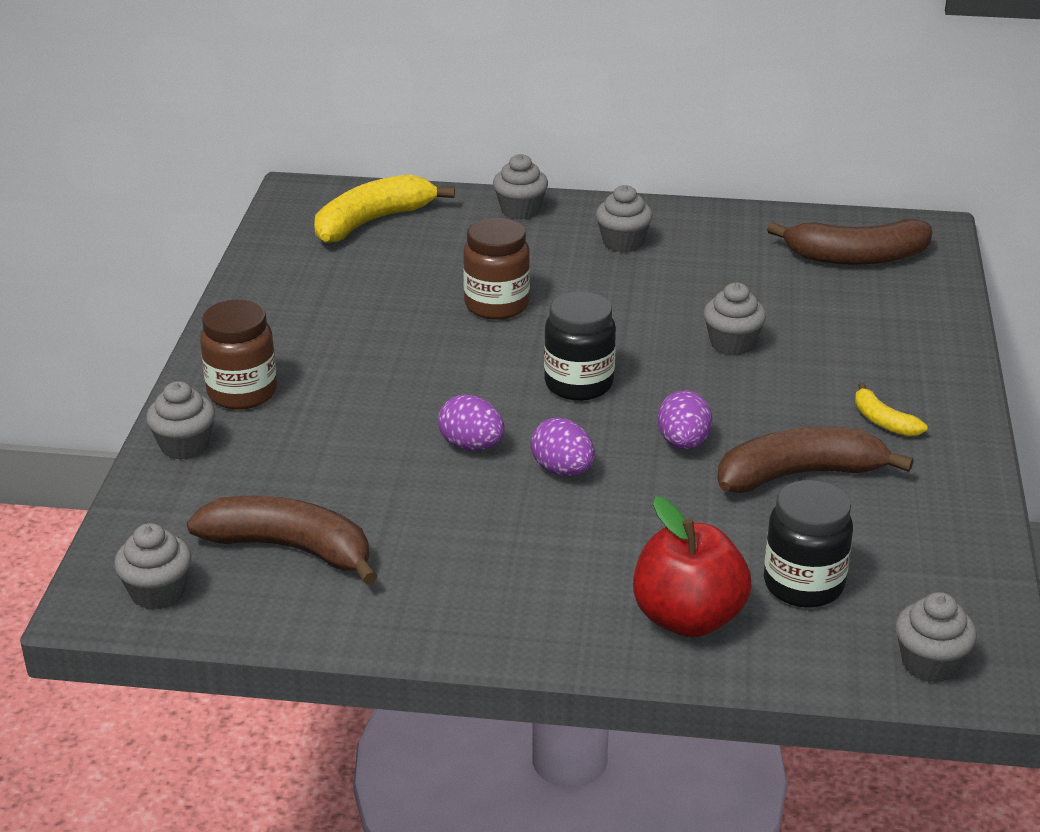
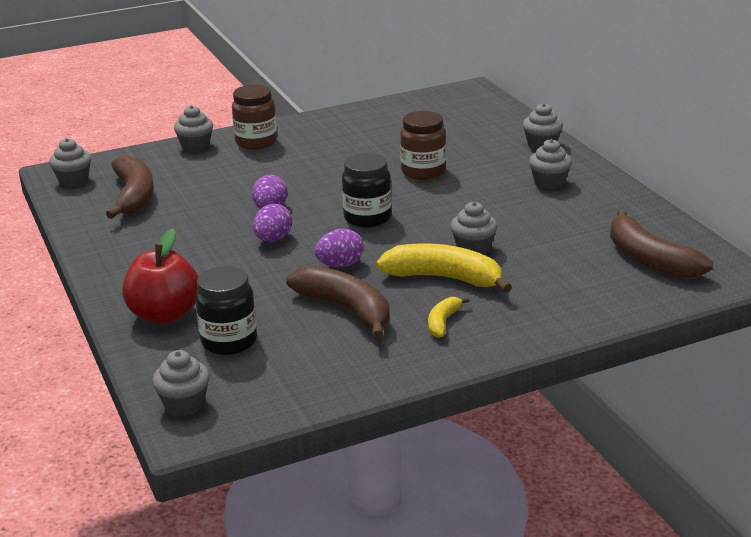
camera: 60 degrees right, 5 degrees down
yellow banana [314,174,455,243] -> yellow banana moved to [376,243,512,293]

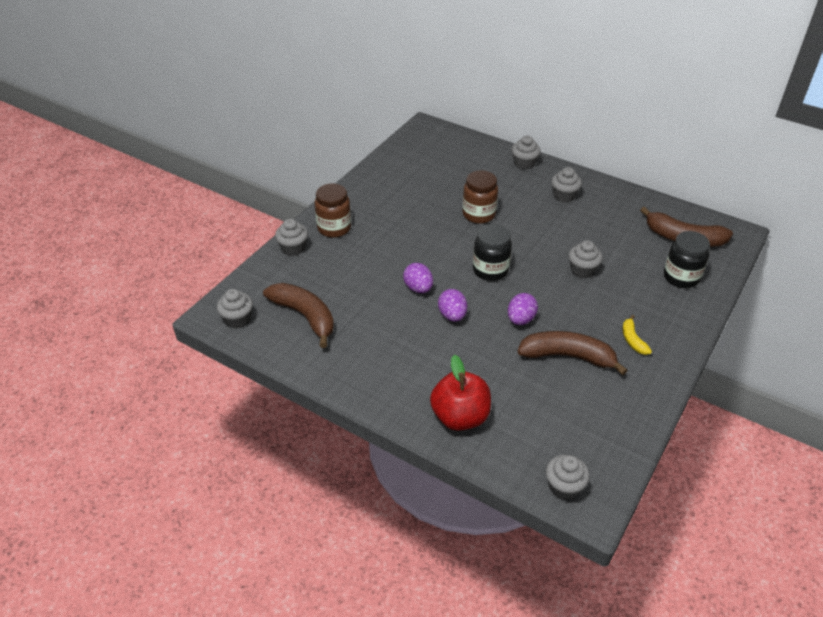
camera: 35 degrees left, 15 degrees up
black jar [195,266,257,355] -> black jar moved to [664,231,710,288]
yellow banana [376,243,512,293] -> none

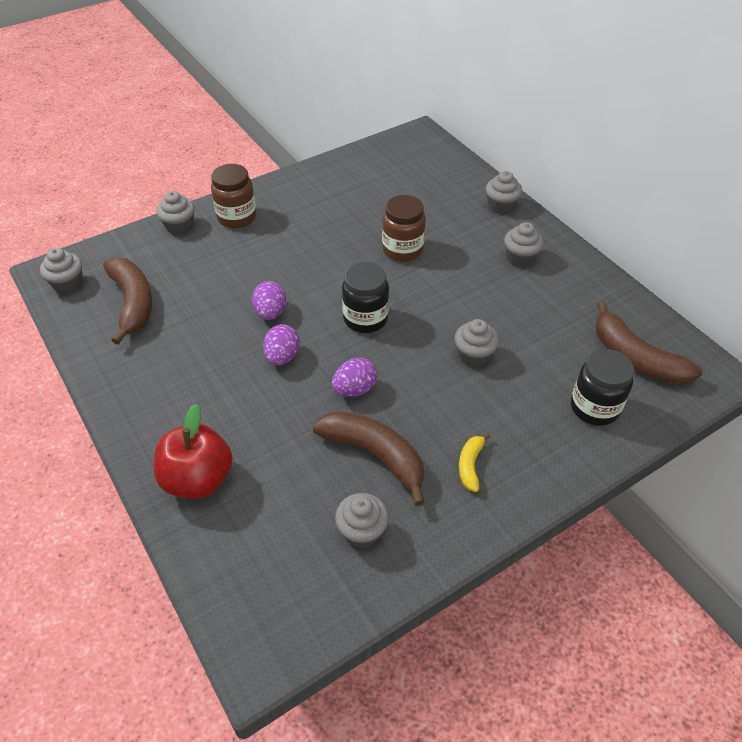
camera: 25 degrees right, 5 degrees up
grey cupcake [546,455,590,500] -> grey cupcake moved to [335,493,389,548]

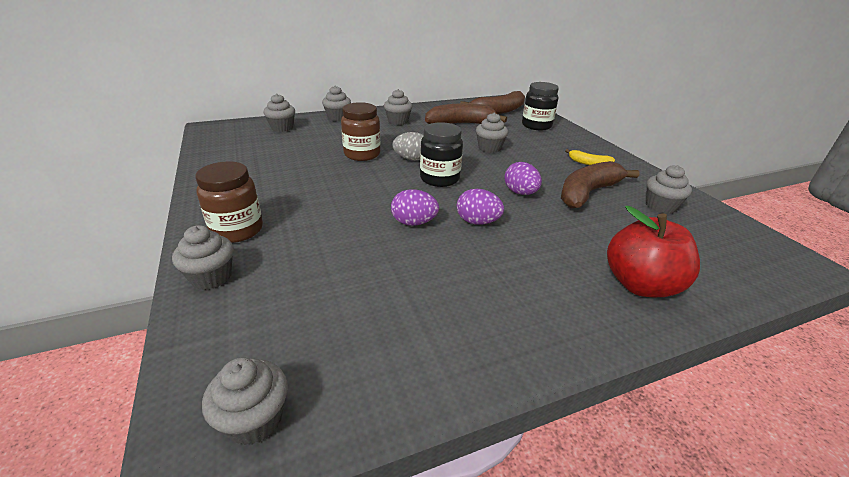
camera: 80 degrees left, 15 degrees down
brown banana [103,257,152,345] -> brown banana moved to [425,104,507,124]
none -> grey cupcake [263,94,295,132]
none -> grey egg [392,132,424,160]

